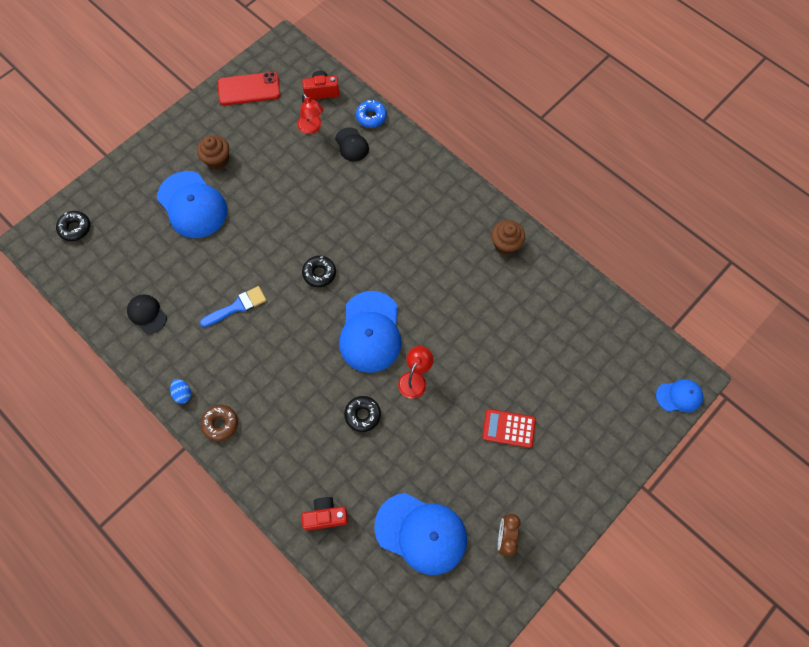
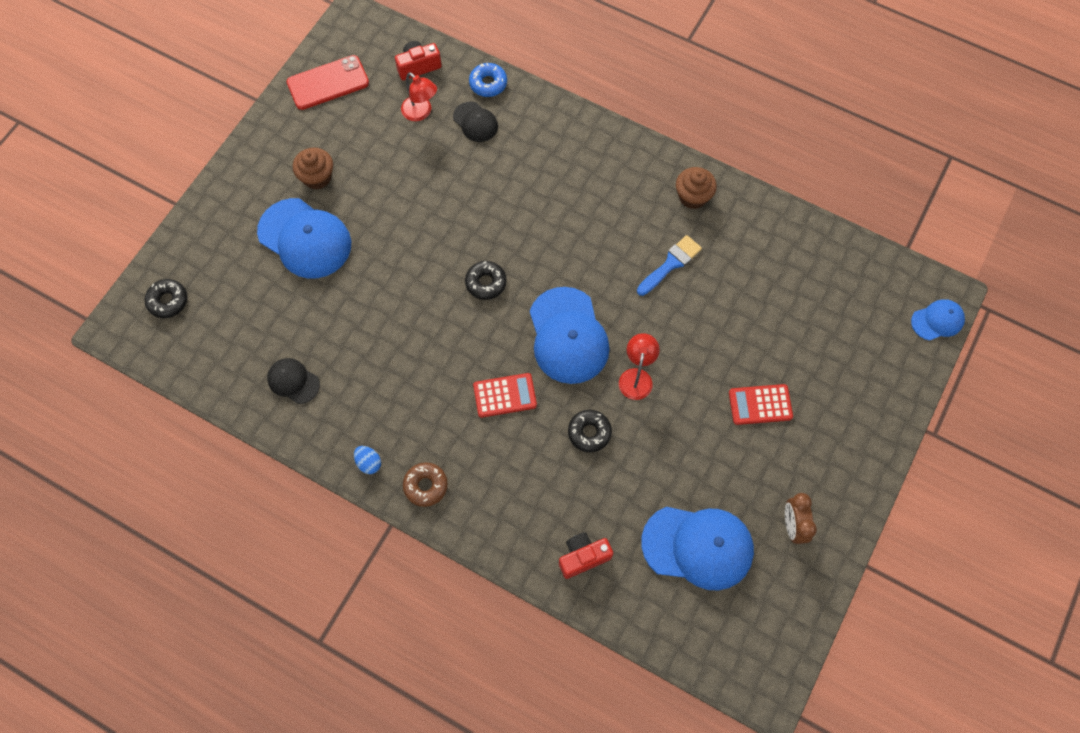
camera: 15 degrees left, 0 degrees up
blue brush [200,286,266,327] -> blue brush moved to [637,235,702,296]
none -> red calculator [473,373,537,418]

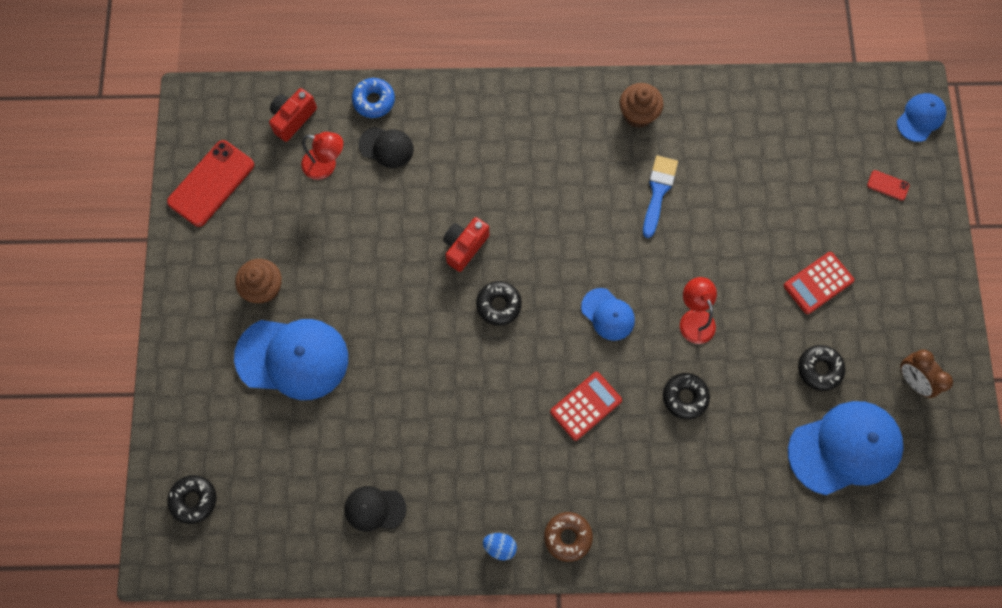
camera: 30 degrees left, 5 degrees up
blue cap [530,287,610,384] -> blue cap [581,288,635,341], size x0.52
red camera [559,533,613,579] -> red camera moved to [443,217,489,272]
none -> black donut [798,345,846,391]
none -> red phone [867,170,910,201]

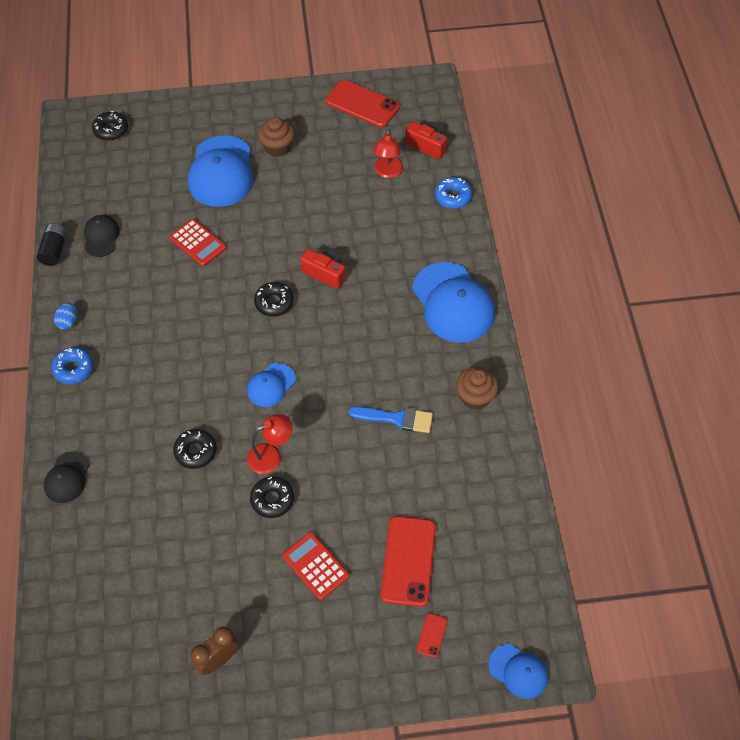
camera: 85 degrees right, 15 degrees down
black cap [358,127,414,168] -> black cap moved to [44,452,90,503]
brown donut [544,512,593,562] -> blue donut [51,347,93,384]
red calculator [550,372,622,441] -> red calculator moved to [169,219,227,267]
blue cap [788,401,904,495] -> blue cap moved to [412,262,495,343]
black donut [798,345,846,391] -> black donut moved to [250,476,294,518]
none -> black battery [37,224,67,266]
none -> red phone [380,516,436,607]

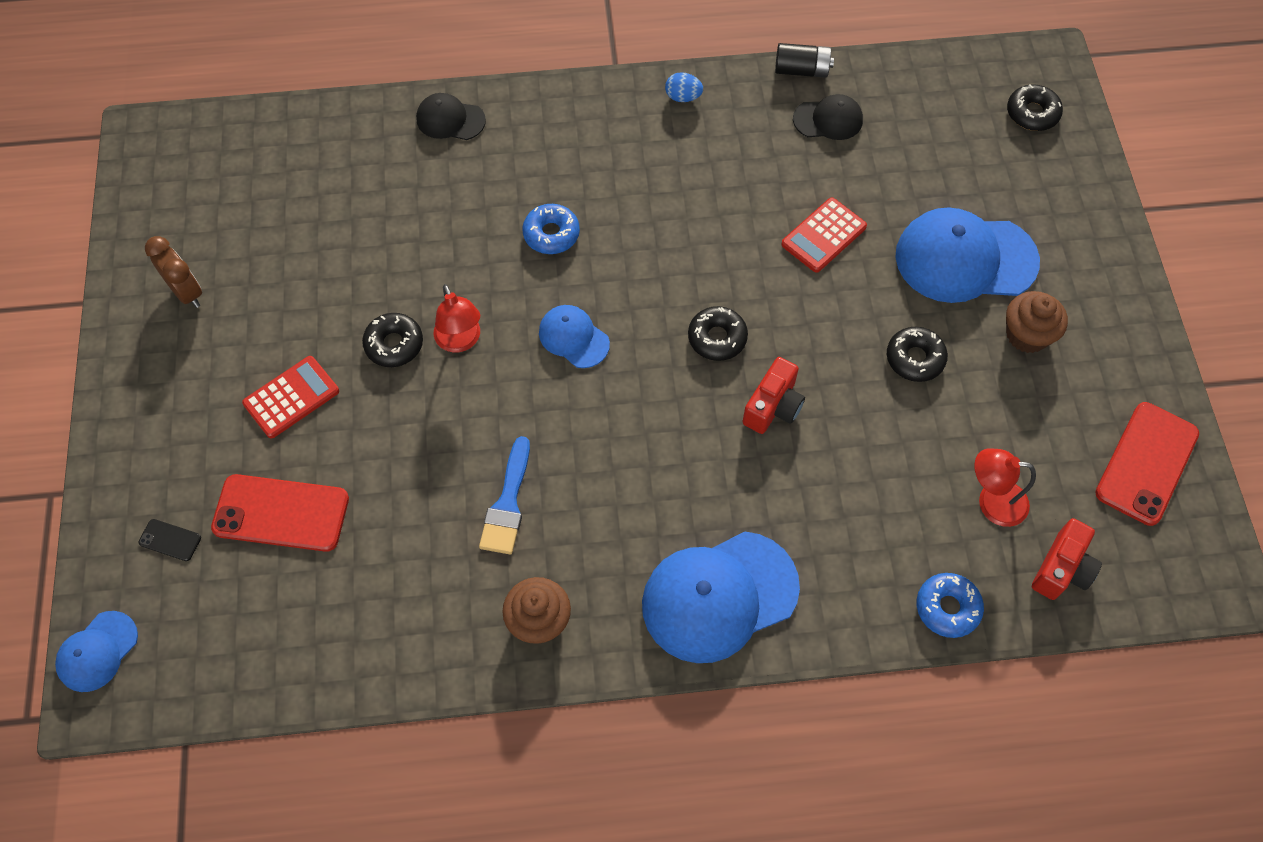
camera: 90 degrees right, 5 degrees up
blue donut [51,347,93,384] -> blue donut moved to [522,204,580,254]
black donut [173,429,217,469] -> black donut moved to [887,327,948,382]
red phone [417,613,448,658] -> black phone [139,519,201,561]

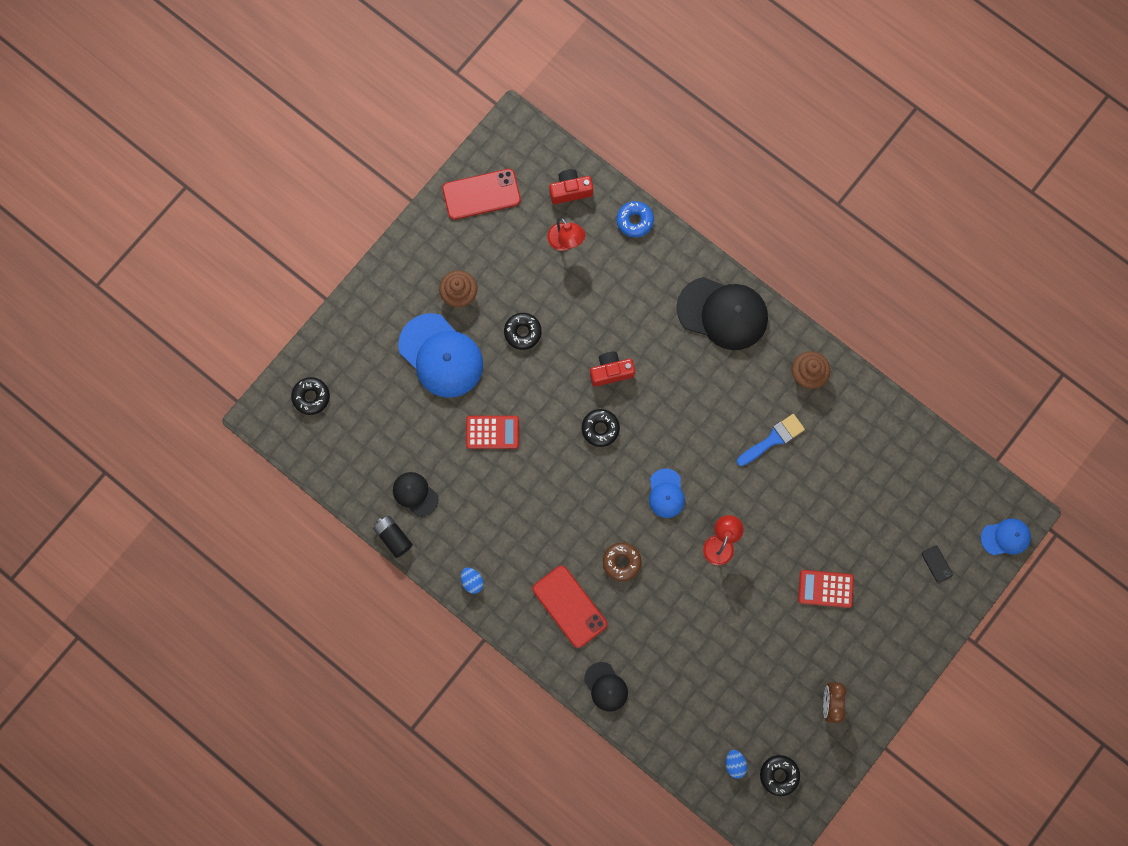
camera: 135 degrees left, 15 degrees up
red phone [211,474,349,552] -> red phone moved to [533,566,607,648]
black donut [362,313,423,367] -> black donut moved to [760,755,800,796]
blue donut [522,204,580,254] -> brown donut [603,542,641,581]
blue cap [642,531,800,663] -> black cap [677,277,768,350]
none -> blue egg [726,750,747,779]

